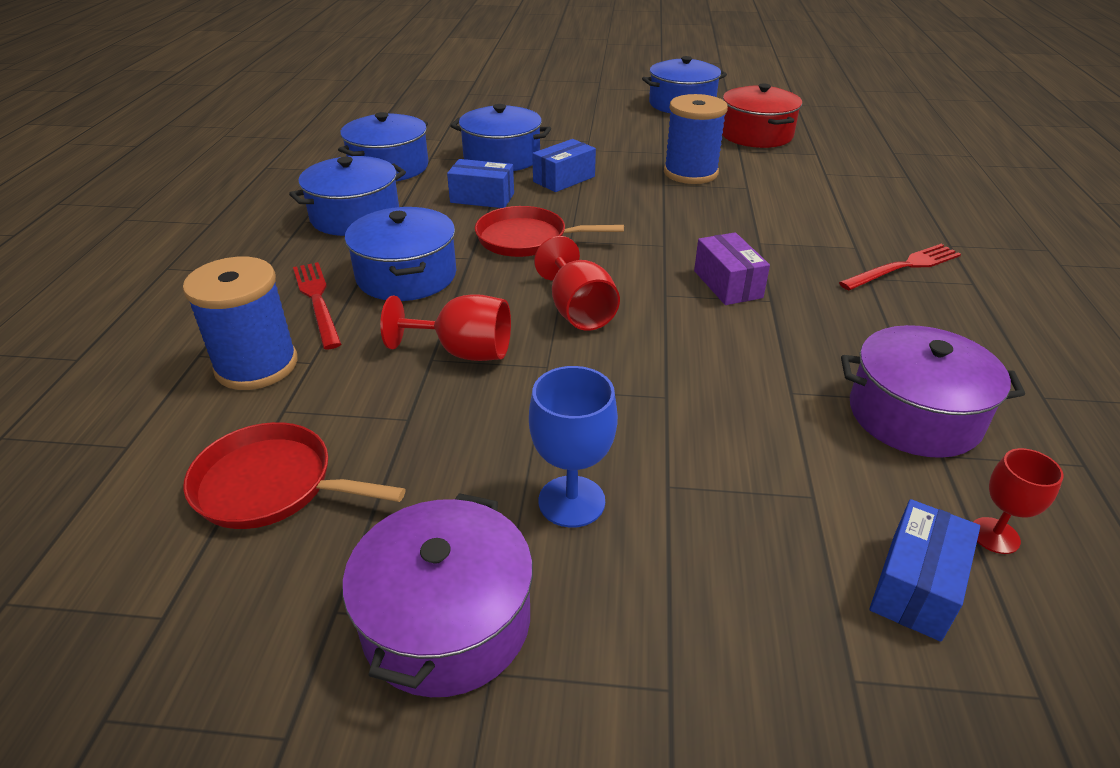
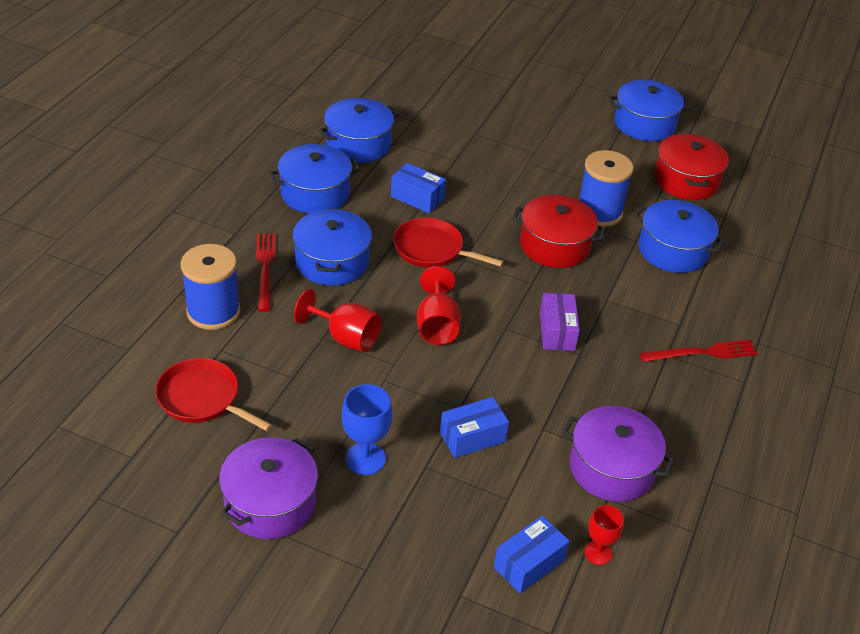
camera: 15 degrees right, 5 degrees up
blue pot [450,104,551,171] -> blue pot moved to [634,200,725,273]
blue box [532,139,596,192] -> blue box moved to [440,397,509,458]
none -> red pot [512,195,606,268]

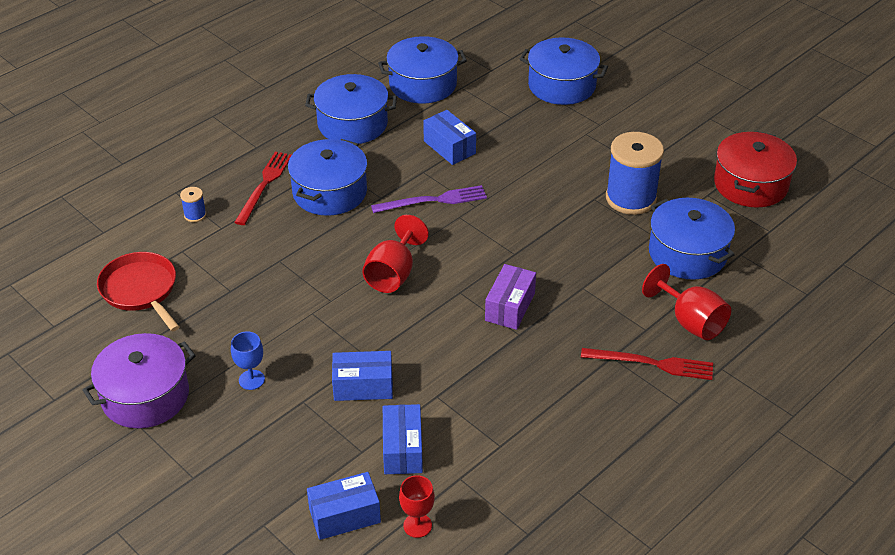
camera: 25 degrees right, 0 degrees up
blue spool [181,244,240,330] -> blue spool [180,187,206,222], size x0.43
red goblet [294,289,382,352] -> red goblet moved to [642,264,731,340]
blue goblet [341,384,392,475] -> blue goblet [231,332,265,390], size x0.65
red pan [393,218,504,268] -> purple fork [371,185,487,213]
red pot [512,195,606,268] -> none
purple pot [562,406,675,502] -> none
blue pot [609,80,691,141] -> blue pot moved to [520,37,608,105]
none -> blue box [383,404,423,474]

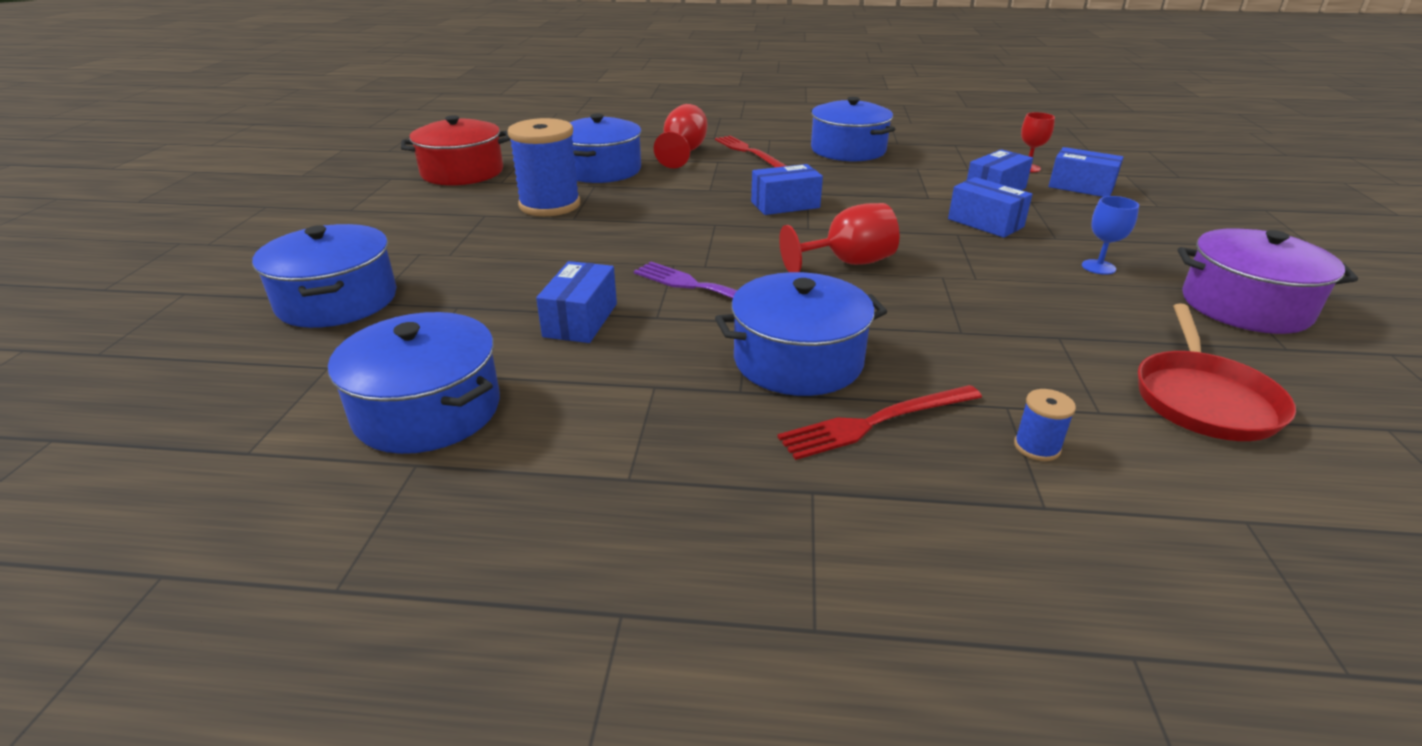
camera: 130 degrees left, 10 degrees down
blue pot [305,74,397,144] -> blue pot moved to [811,97,895,161]
purple box [485,264,536,330] -> blue box [751,164,823,215]

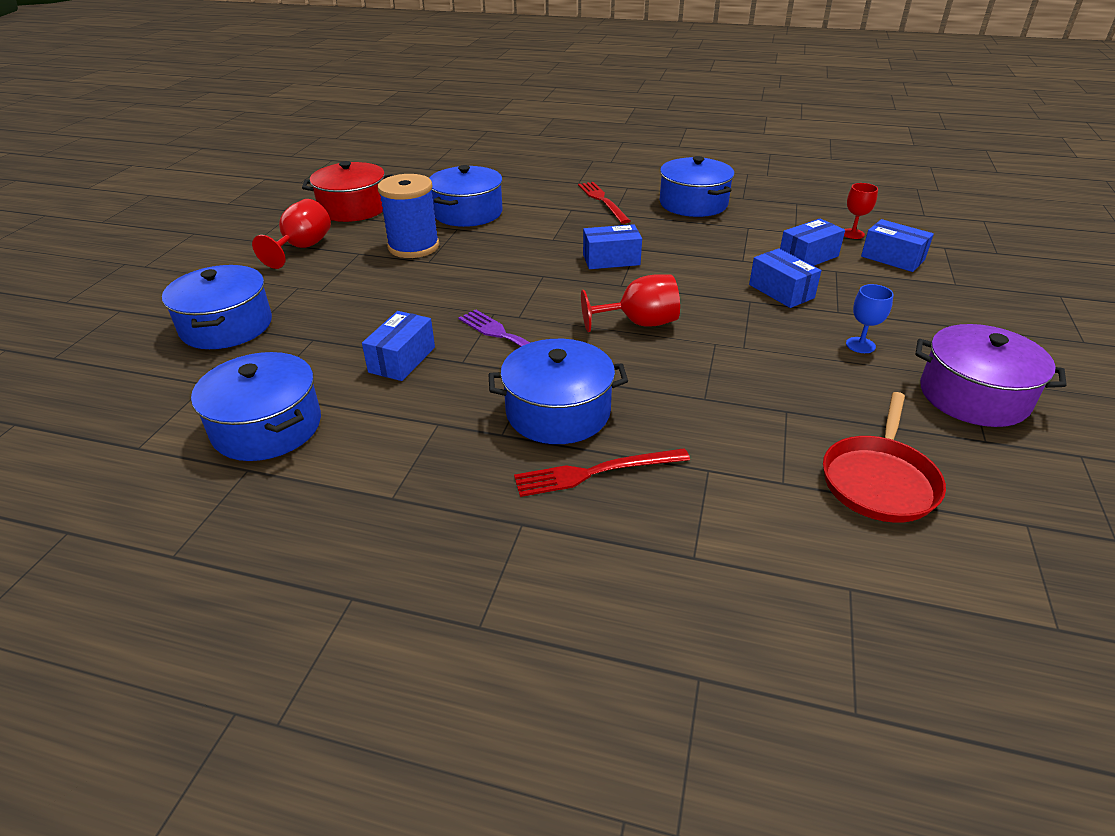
camera: 10 degrees right, 5 degrees up
red goblet [654,104,708,168] -> red goblet moved to [252,199,331,269]
blue spool [1014,389,1076,461] -> none

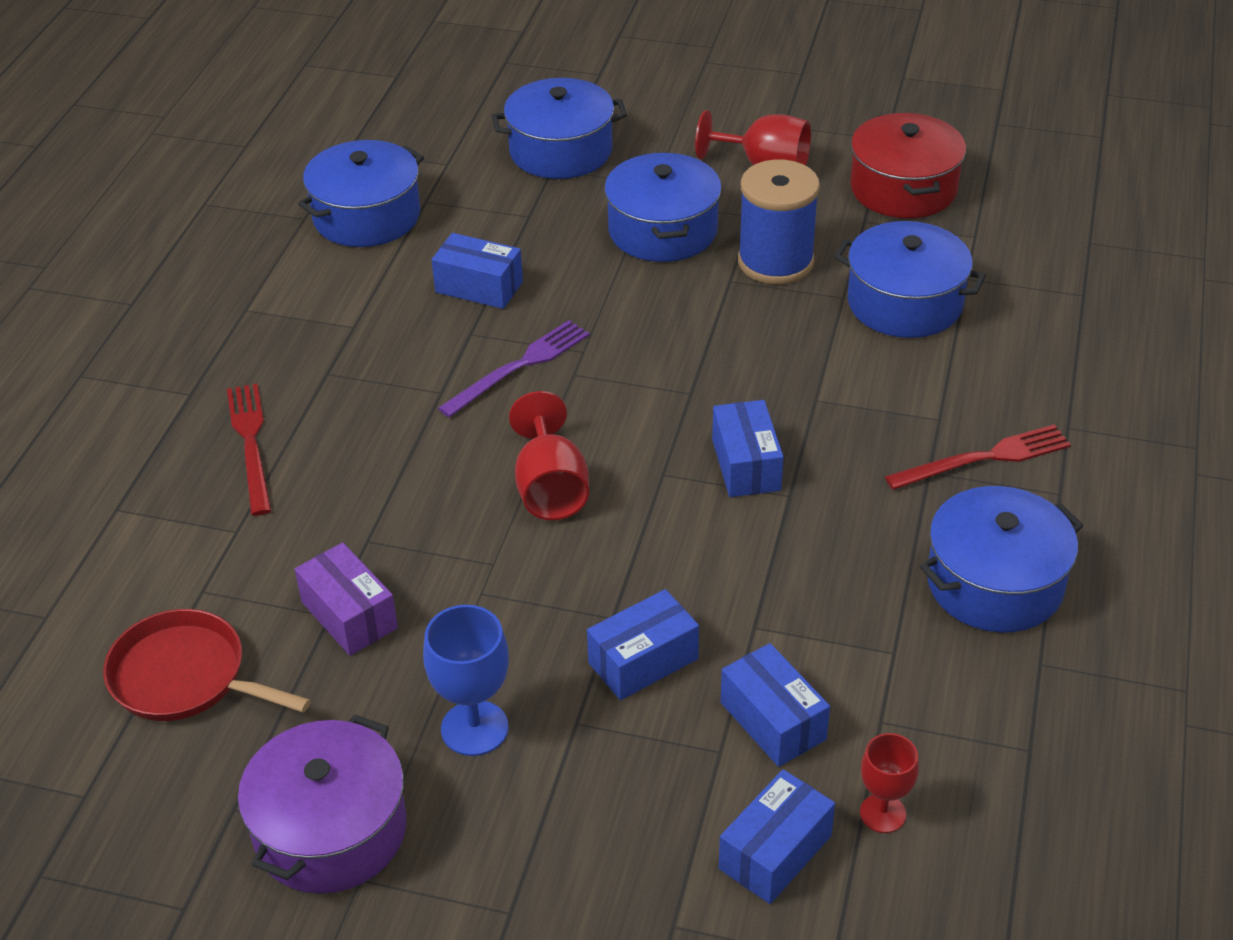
camera: 90 degrees right, 5 degrees up
blue pot [488,339,628,444] -> blue pot moved to [604,152,722,262]
blue goblet [846,284,894,353] -> blue goblet [423,605,509,756], size x1.54
none -> purple box [295,542,398,656]

